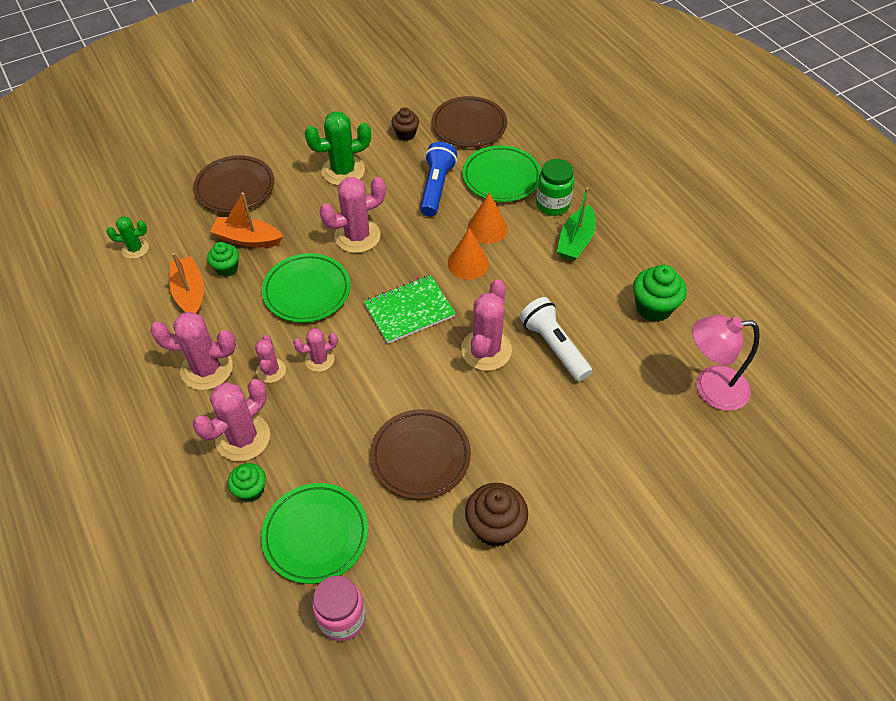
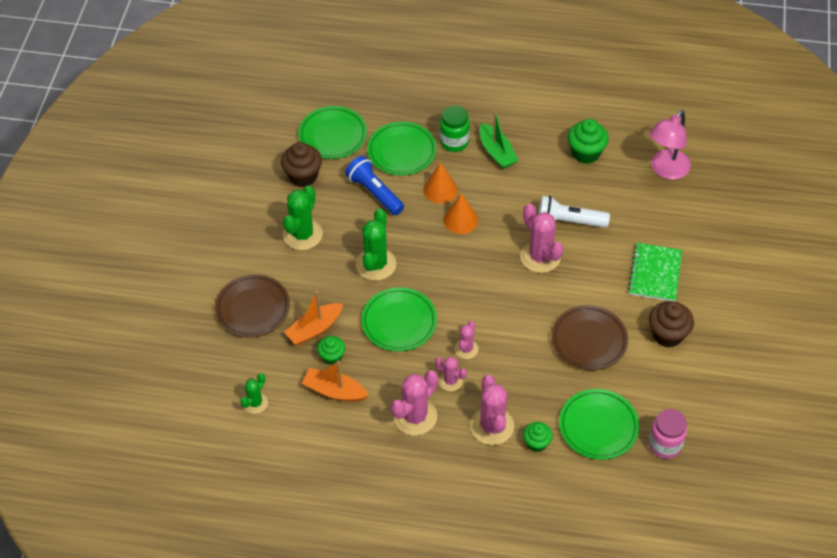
camera: 50 degrees left, 0 degrees up
pink cactus [320,177,386,253] -> green cactus [356,209,396,281]
green notebook [364,275,456,344] -> green notebook moved to [628,243,682,301]
brown cupcake [391,107,419,141] -> brown cupcake [281,142,322,187], size x1.60
brown plate [432,96,507,147] -> green plate [298,106,367,159]

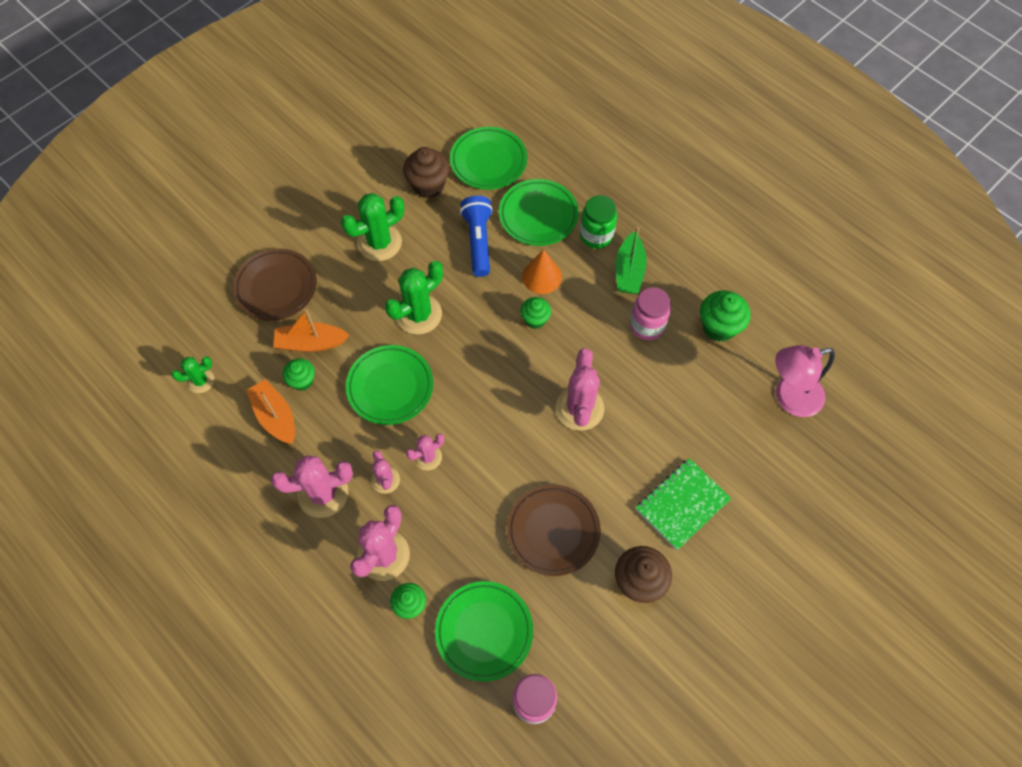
camera: 35 degrees right, 10 degrees up
orange cone [443,193,478,234] -> green cupcake [520,297,551,329]
white flashlight [539,196,610,228] -> none
none -> pink jar [630,287,671,340]

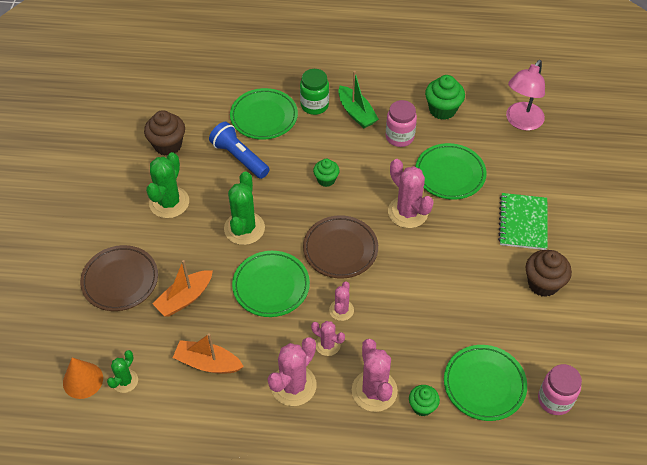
camera: 40 degrees left, 10 degrees down
green cupcake [283,358,315,391] -> none
green plate [450,127,527,190] -> green plate moved to [415,143,487,200]
brown plate [507,484,601,576] -> brown plate moved to [303,215,378,279]
orange cone [522,249,562,294] -> orange cone moved to [63,358,103,399]

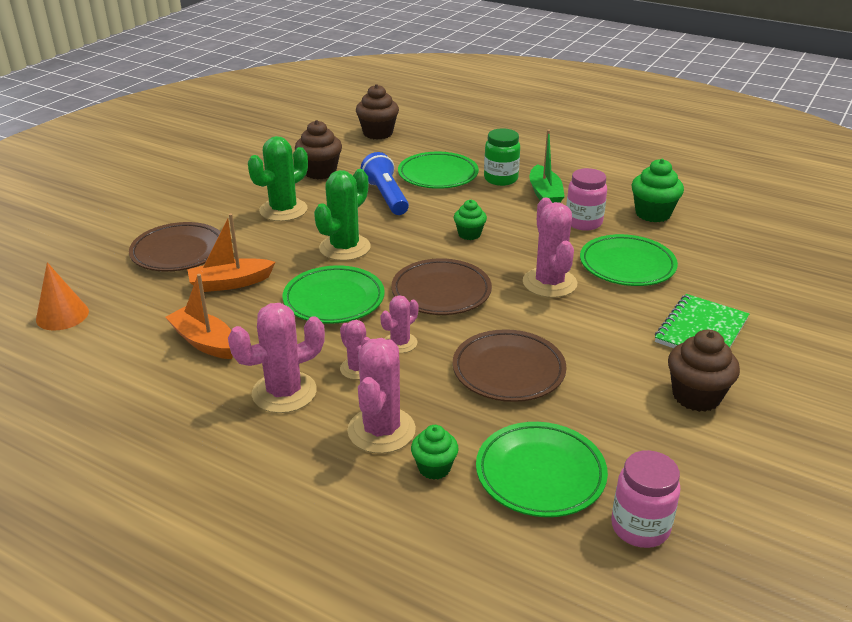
camera: 25 degrees right, 20 degrees down
green cactus [107,350,138,393] -> none
pink lamp [506,60,545,131] -> none
none -> brown cupcake [356,84,399,140]
none -> brown plate [453,329,566,402]

